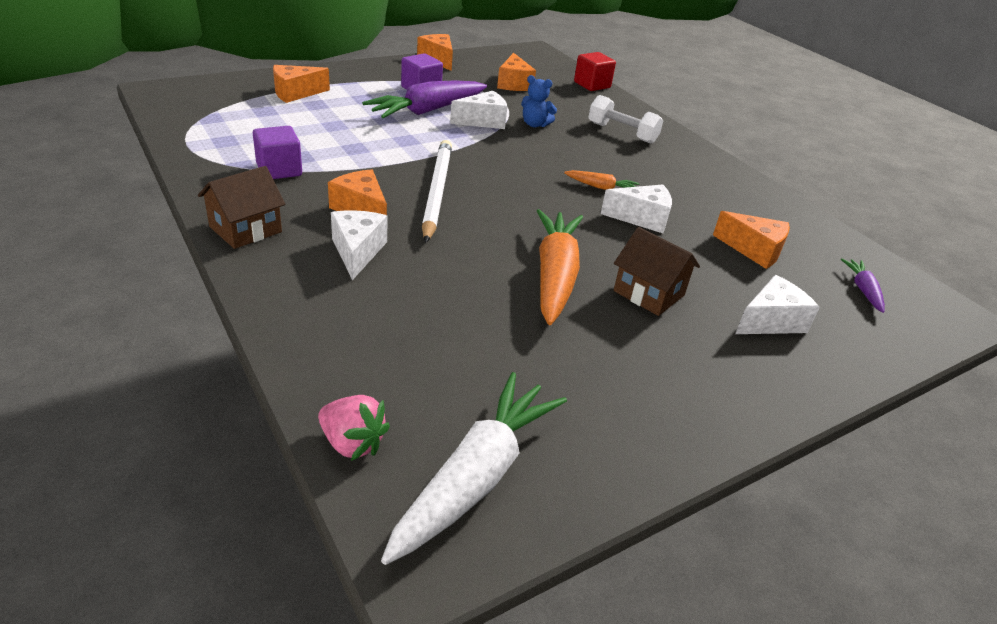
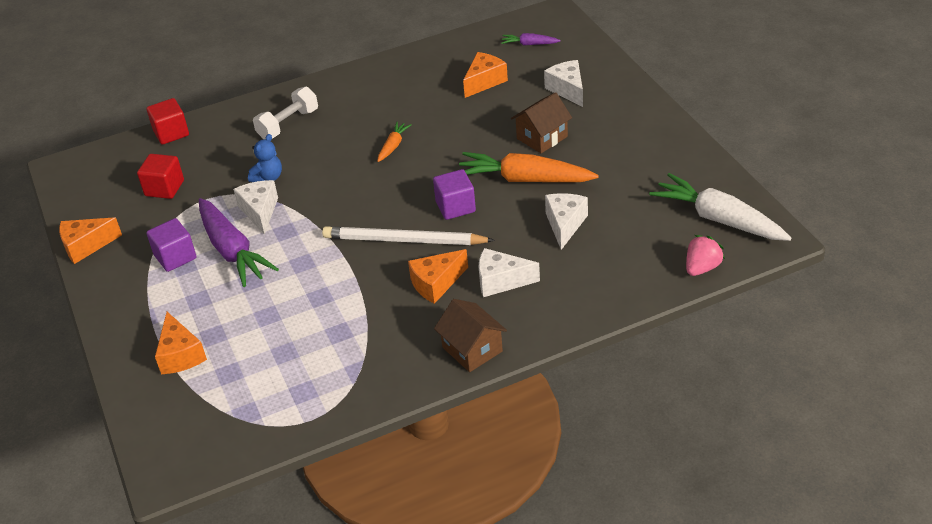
camera: 75 degrees left, 5 degrees up
purple cube [253,126,302,179] -> purple cube moved to [433,169,476,220]
orange cheese [497,53,536,91] -> red cube [137,154,184,199]
white cheese [601,185,672,233] -> white cheese moved to [545,193,588,250]

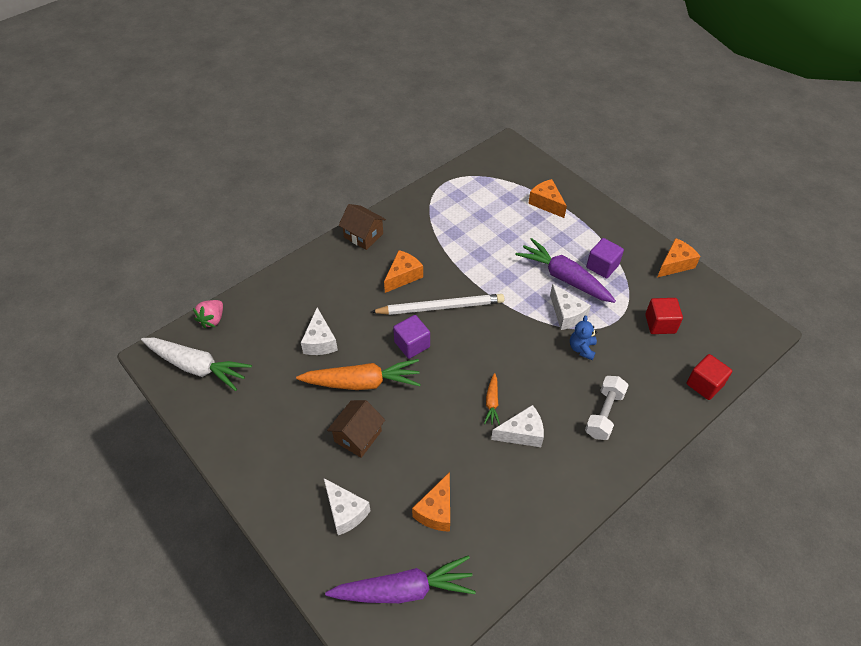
camera: 160 degrees right, 10 degrees up
white cheese [478,248,540,297] -> white cheese moved to [491,405,544,447]
purple carrot [501,33,560,46] -> purple carrot [325,556,476,603], size x2.09

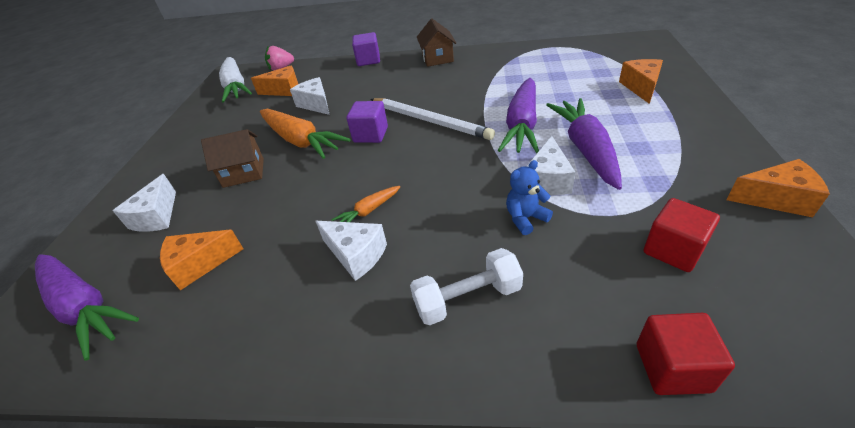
camera: 50 degrees right, 10 degrees down
white cheese [301,307,338,355] -> white cheese turned 105 degrees clockwise [290,77,330,115]
orange cheese [384,250,423,293] -> orange cheese moved to [251,65,298,96]
purple cube [586,238,624,278] -> purple cube moved to [352,32,380,66]
none -> purple carrot [498,78,539,153]

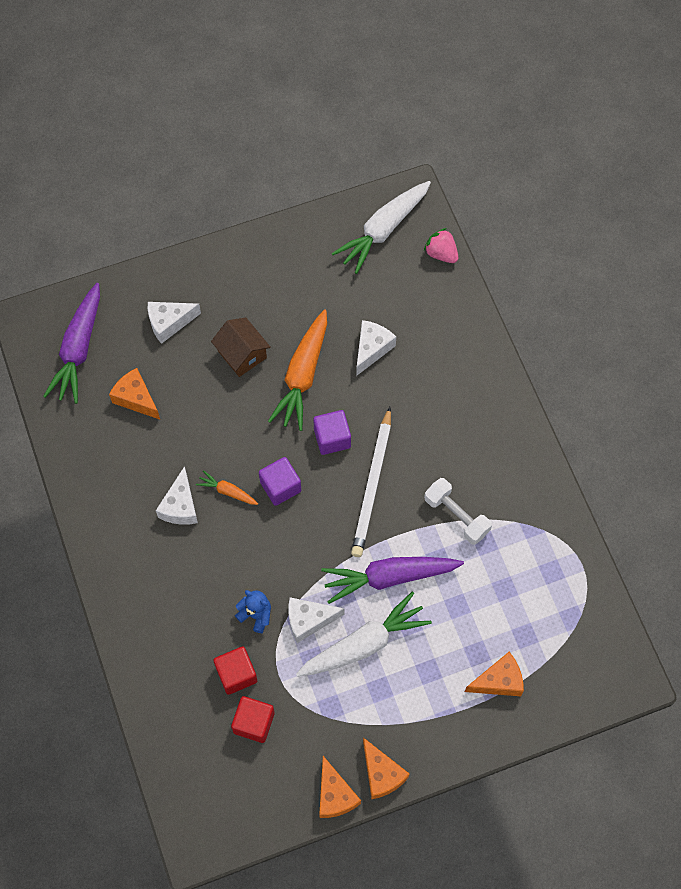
camera: 60 degrees right, 25 degrees up
orange cheese [251,65,298,96] -> orange cheese moved to [363,737,410,799]
purple cube [352,32,380,66] -> purple cube moved to [259,457,301,506]
white dumbbell [410,248,523,325] -> white dumbbell moved to [424,478,492,545]
brown house [417,19,456,67] -> none
purple carrot [546,98,622,190] -> white carrot [296,592,432,677]
red cube [637,313,735,395] -> red cube moved to [213,647,257,695]

